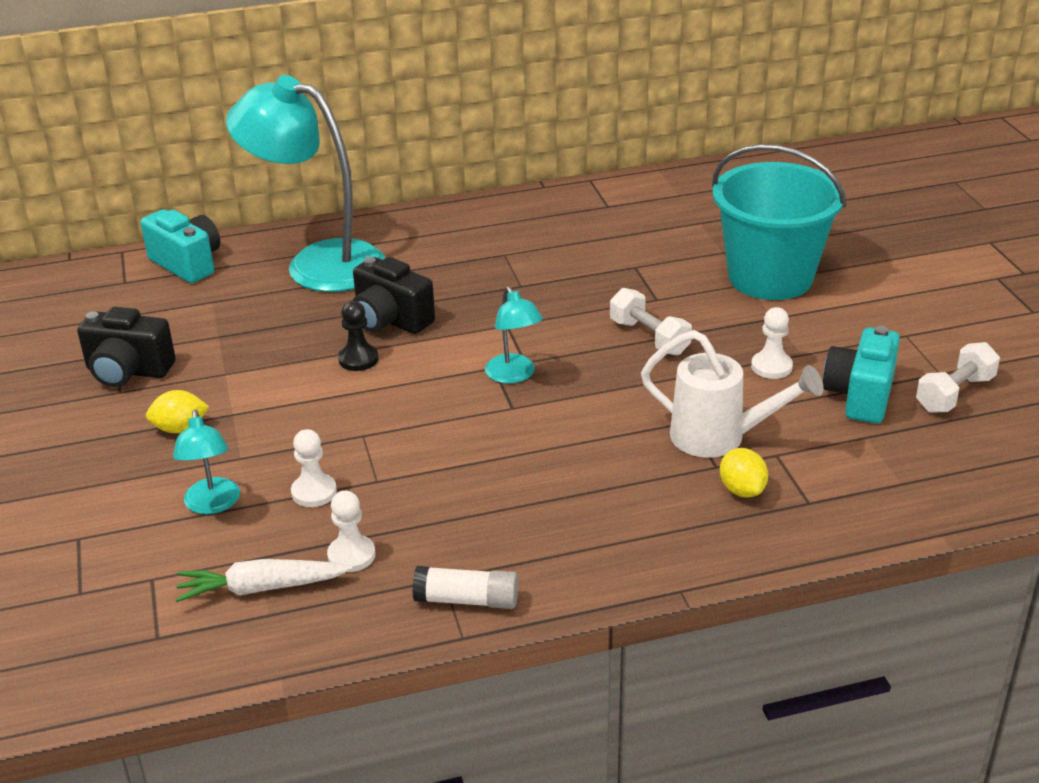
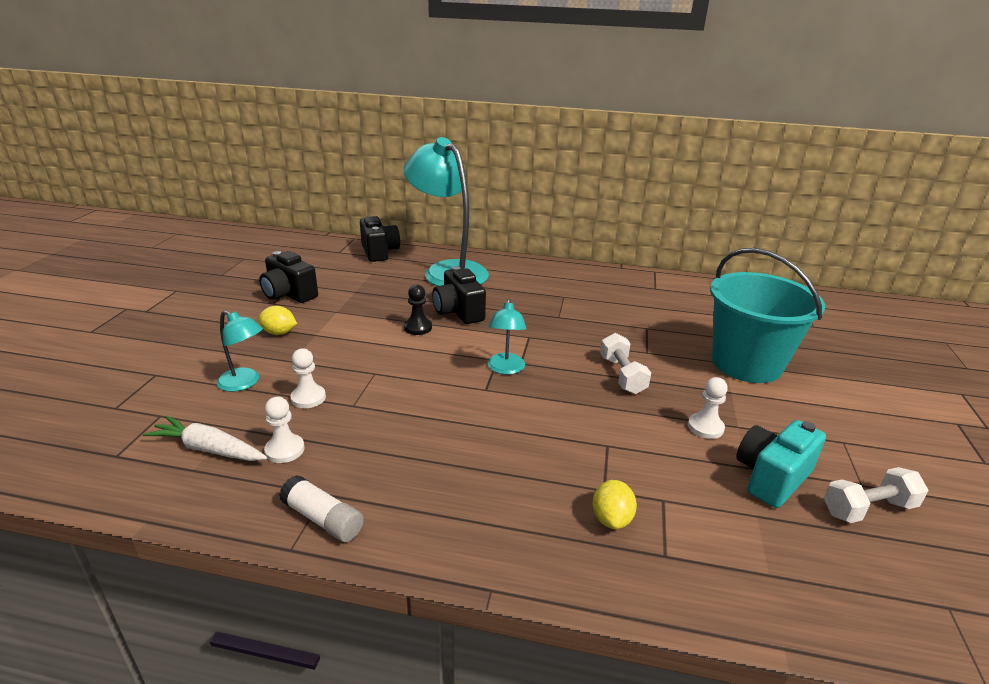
camera: 25 degrees right, 5 degrees down
turquoise camera [141,209,220,283] -> black camera [360,216,400,262]
turquoise lamp [173,410,240,514] -> turquoise lamp turned 75 degrees counterclockwise [217,310,263,392]
white watering can [641,330,823,458] -> none

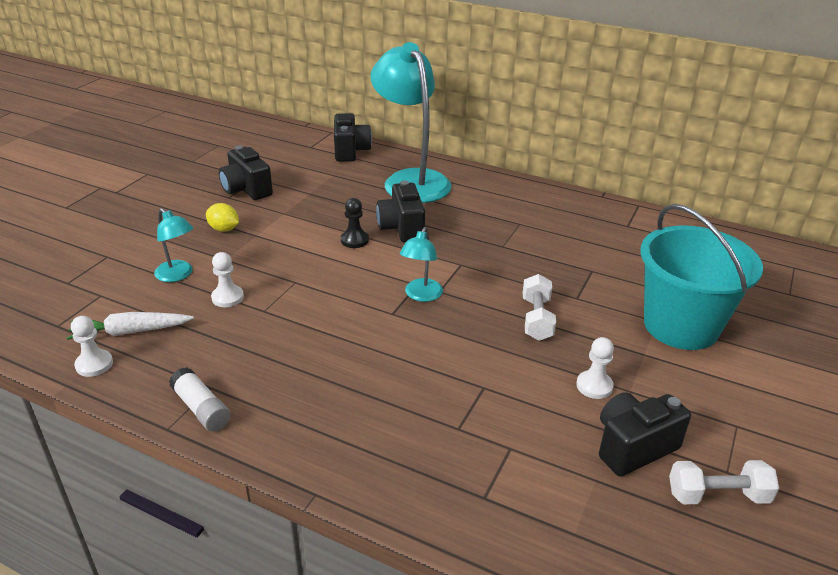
camera: 15 degrees right, 5 degrees up
white carrot [143,416,267,461] -> white carrot turned 45 degrees counterclockwise [67,312,194,340]
white pawn [264,397,305,463] -> white pawn moved to [71,316,113,377]
yellow lemon [592,480,637,529] -> none
turquoise camera [736,420,826,508] -> black camera [599,392,691,477]

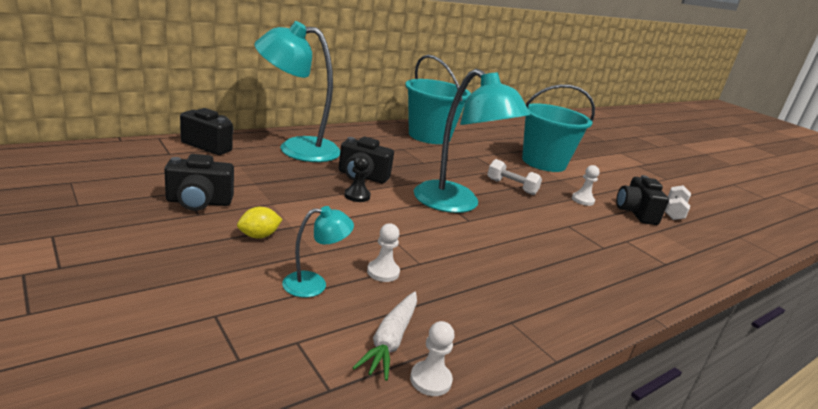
camera: 65 degrees left, 10 degrees down
white glue stick [169,367,231,432] -> none
turquoise lamp [400,227,443,302] -> turquoise lamp [414,68,530,213], size x2.17
none -> turquoise bucket [405,55,471,144]

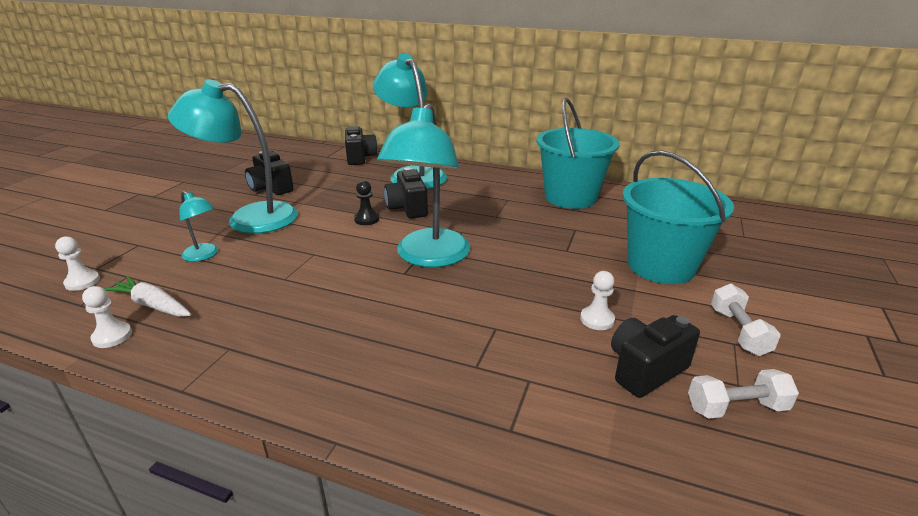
camera: 60 degrees right, 5 degrees up
yellow lemon [237,207,282,239] -> turquoise lamp [168,79,298,234]
white carrot [353,292,417,381] -> white carrot turned 45 degrees clockwise [104,276,191,317]
white pawn [367,223,400,282] -> white pawn moved to [55,236,100,291]
white dumbbell [487,159,542,195] -> white dumbbell moved to [711,284,781,356]

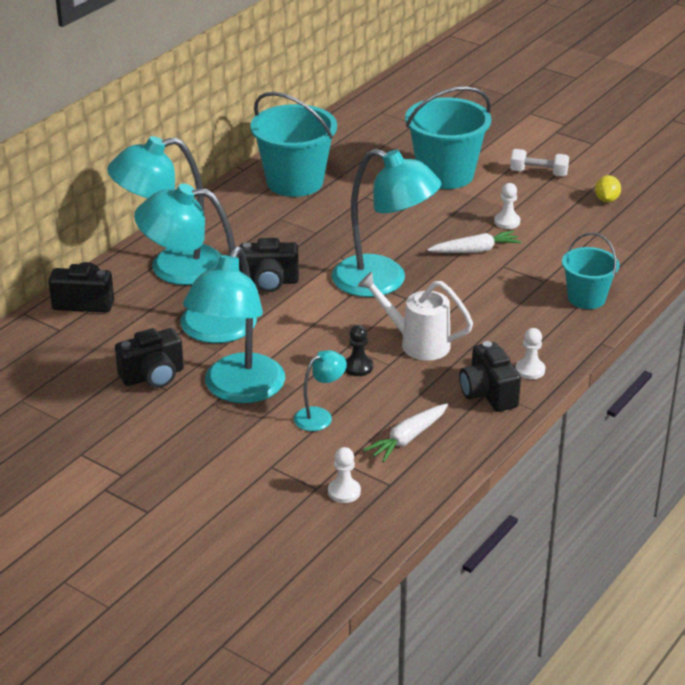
camera: 75 degrees left, 5 degrees up
white pawn [82,286,132,348] -> white pawn moved to [515,328,545,379]
black pawn [354,180,379,225] -> black pawn moved to [345,325,373,376]
black camera [611,315,700,398] -> black camera moved to [459,341,521,412]
white dumbbell [688,369,799,418] -> yellow lemon [595,175,621,202]
none -> turquoise lamp [134,184,257,343]
none -> white watering can [357,272,473,361]
none -> white carrot [427,230,522,253]
none -> turquoise bucket [562,233,619,309]

